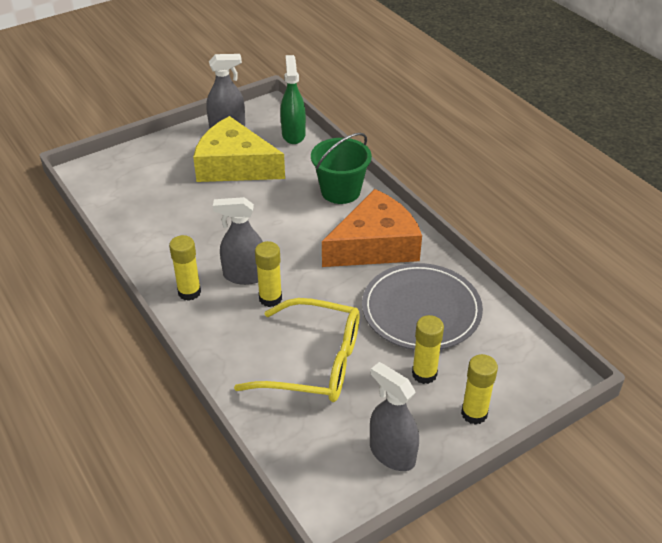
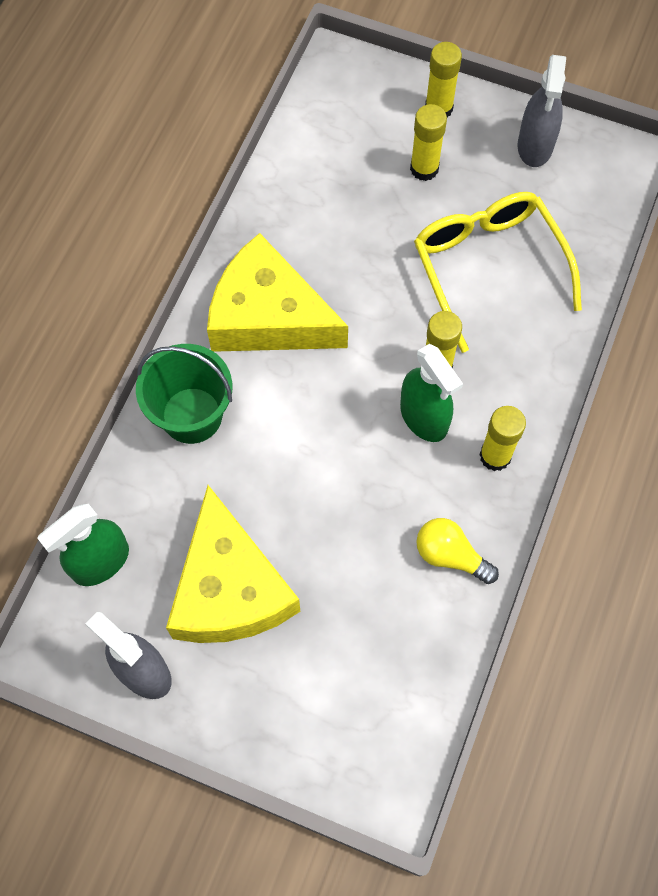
camera: 125 degrees left, 25 degrees up
grey spray bottle [213,197,263,285] -> green spray bottle [400,344,463,442]
orange cheese [322,189,422,267] -> yellow cheese [207,233,348,352]
grey plate [362,263,483,350] -> none
none -> yellow light bulb [416,518,499,584]

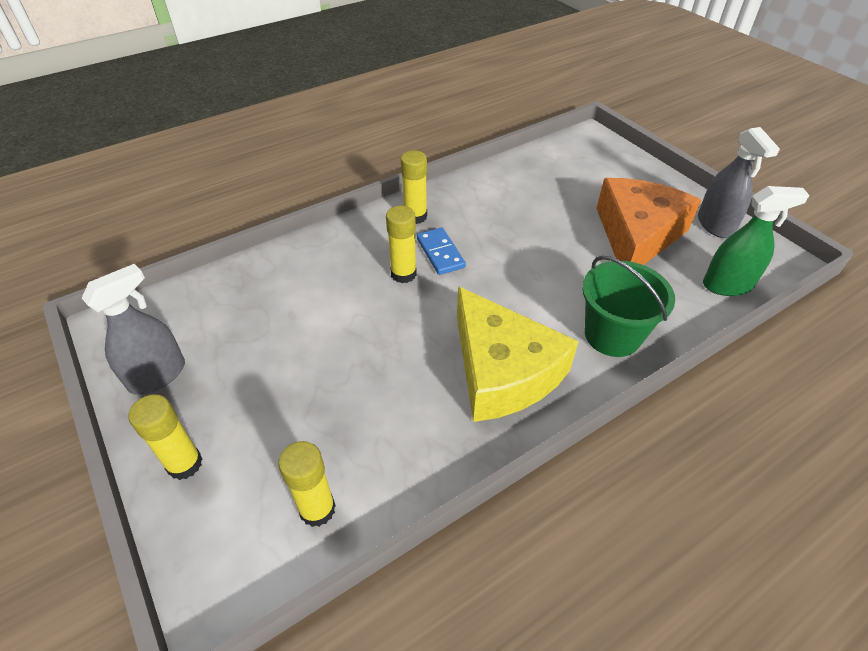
camera: 145 degrees left, 20 degrees down
yellow cheese [166,485,300,643] -> orange cheese [596,178,701,265]
green spray bottle [400,344,463,442] -> blue domino [417,227,466,275]
yellow glue stick [410,104,447,181] -> yellow glue stick moved to [278,441,336,527]
yellow glasses [414,192,582,353] -> none
yellow light bulb [416,518,499,584] -> none

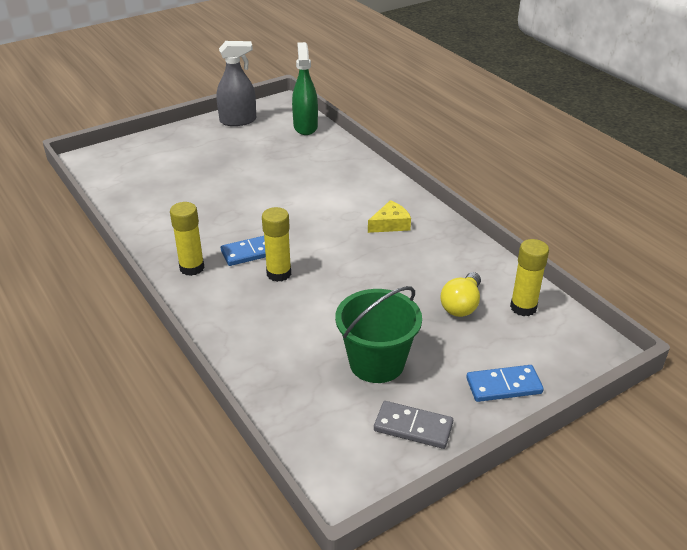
camera: 90 degrees left, 10 degrees down
grey spray bottle [82,264,185,395] -> grey domino [374,401,453,449]
yellow glue stick [129,394,202,480] -> blue domino [466,365,544,402]
yellow cheese [457,286,579,422] -> yellow cheese [368,200,411,233], size x0.42
green bucket [582,256,675,357] -> green bucket moved to [335,286,422,383]
orange cheese [596,178,701,265] -> none
none -> yellow light bulb [441,272,481,317]

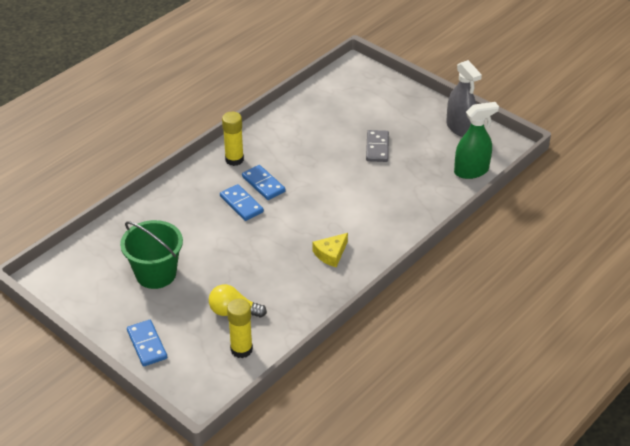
camera: 75 degrees right, 5 degrees up
yellow glue stick [262,207,291,282] -> blue domino [220,184,264,221]
yellow cheese [368,200,411,233] -> yellow cheese turned 90 degrees clockwise [313,233,348,267]
grey domino [374,401,453,449] -> grey domino moved to [366,130,389,162]

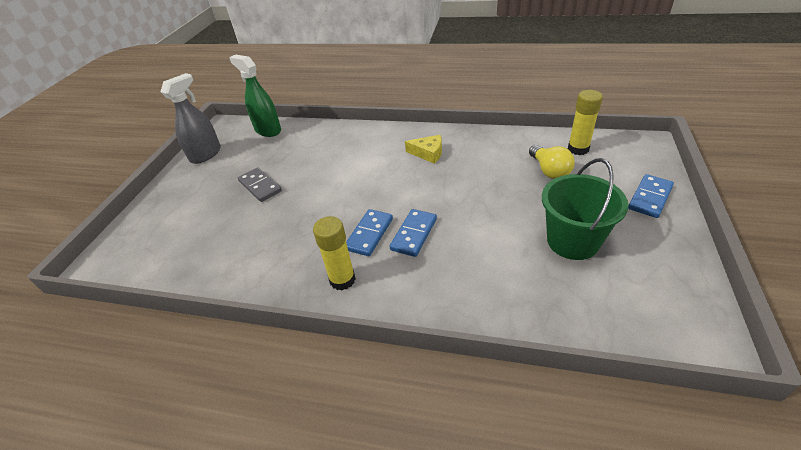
camera: 115 degrees left, 0 degrees up
grey domino [366,130,389,162] -> grey domino turned 75 degrees clockwise [238,167,282,202]

